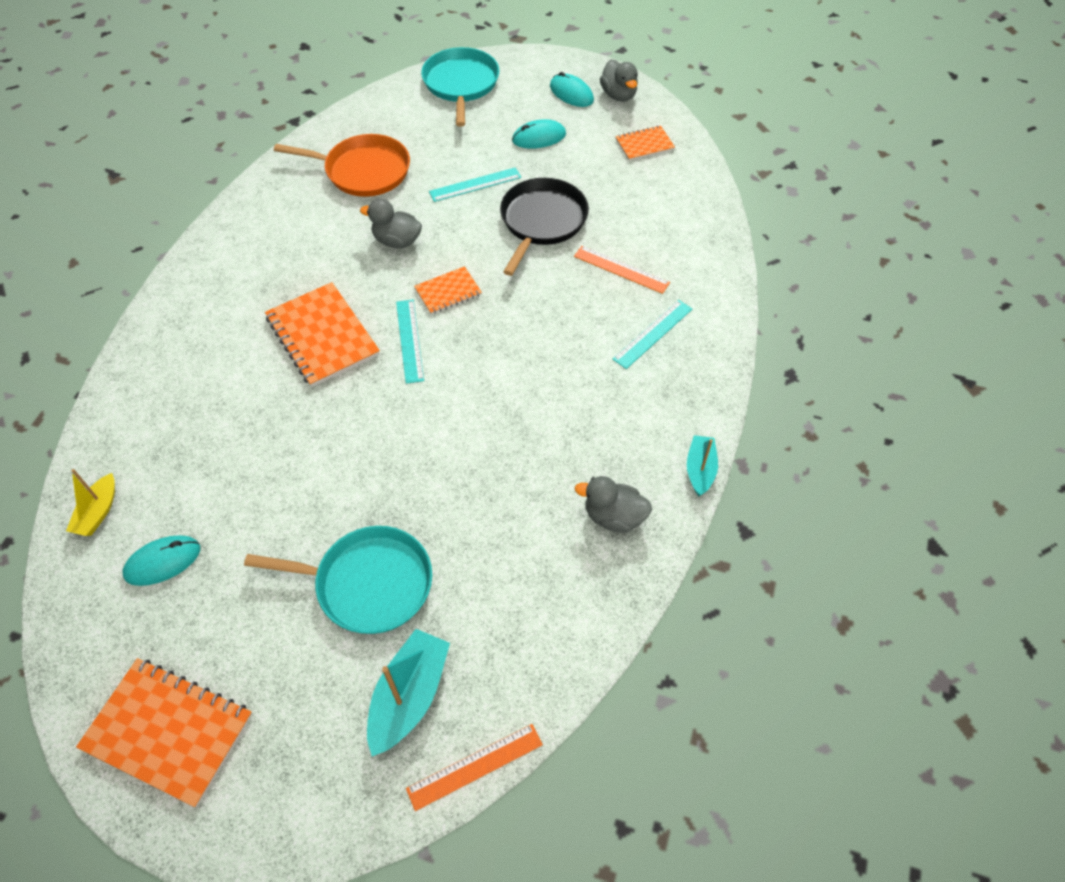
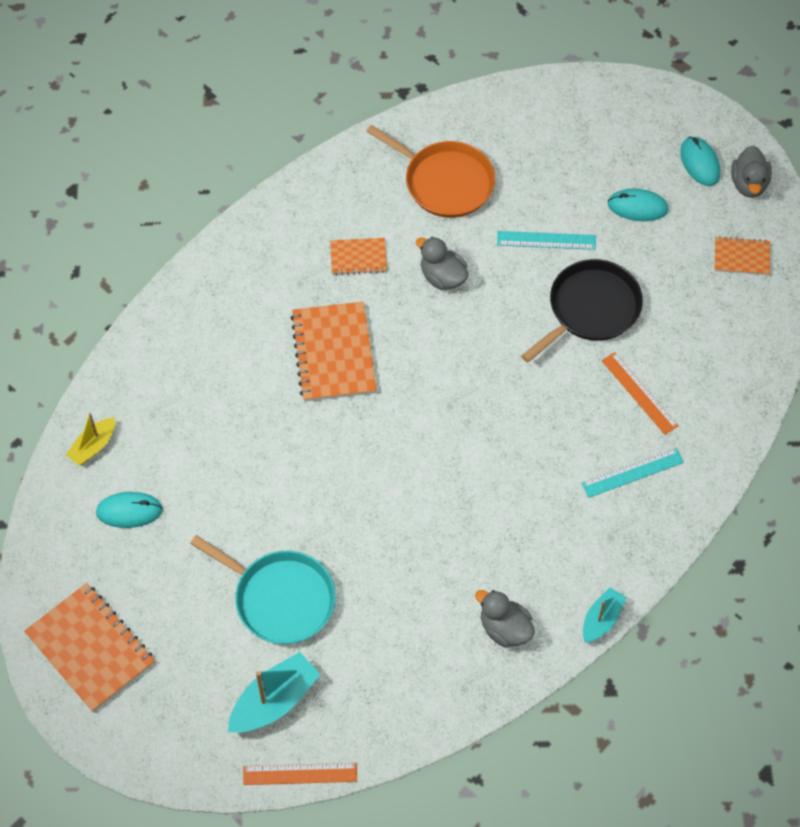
camera: 25 degrees right, 5 degrees up
turquoise ruler [396,300,424,384] -> none
orange notebook [414,266,482,315] -> orange notebook moved to [330,238,387,275]
turquoise pan [421,47,499,127] -> none

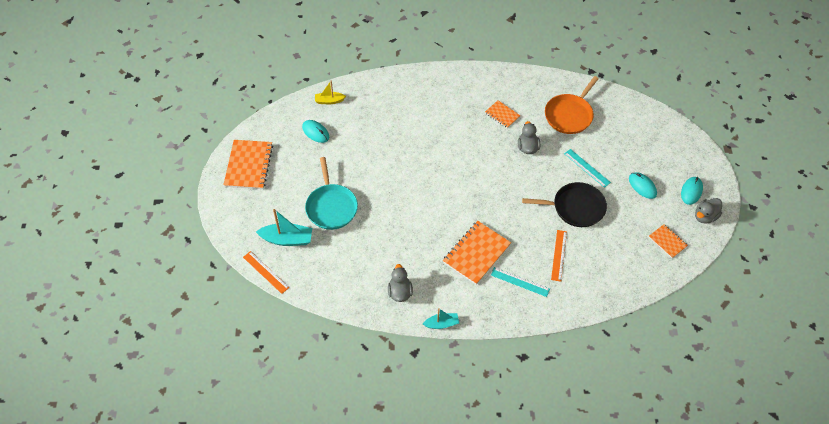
camera: 45 degrees right, 5 degrees down
orange notebook [290,302,377,402] -> orange notebook moved to [443,221,511,285]
orange pan [366,125,495,218] -> orange pan turned 45 degrees clockwise [545,76,599,134]

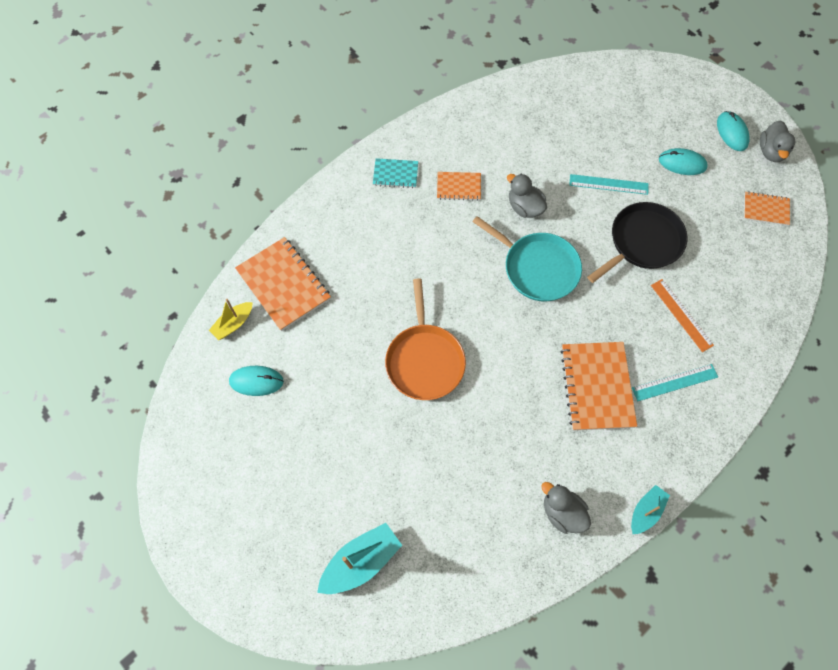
camera: 40 degrees left, 10 degrees up
orange notebook [223,140,273,189] -> orange notebook moved to [235,237,331,331]
orange ruler [243,251,290,294] -> none
turquoise pan [305,157,358,230] -> turquoise pan moved to [473,216,582,302]
orange pan [545,76,599,134] -> orange pan moved to [385,278,466,400]
none -> turquoise notebook [373,158,418,188]

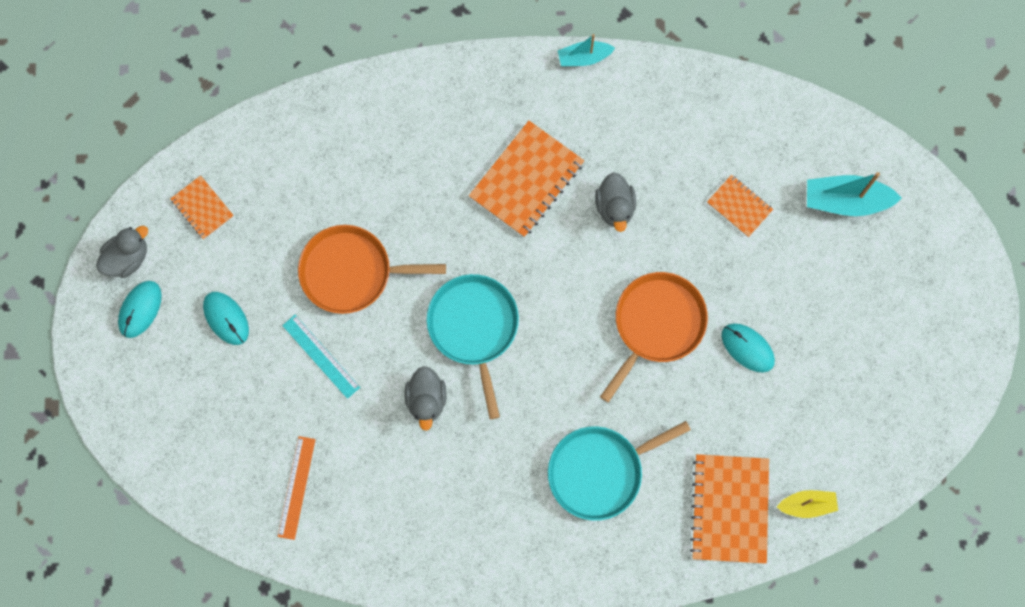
camera: 140 degrees left, 10 degrees up
turquoise mouse [229,366,284,396] -> turquoise mouse moved to [722,324,775,373]
turquoise notebook [373,158,418,188] -> none
orange notebook [437,172,481,201] -> orange notebook moved to [707,175,773,237]
grey duck [541,482,591,534] -> grey duck moved to [595,172,636,232]
black pan [587,202,688,283] -> orange pan [298,225,446,314]
turquoise ruler [632,364,718,401] -> none
orange ruler [651,279,714,352] -> orange ruler moved to [278,436,316,540]
none -> turquoise pan [548,421,691,521]

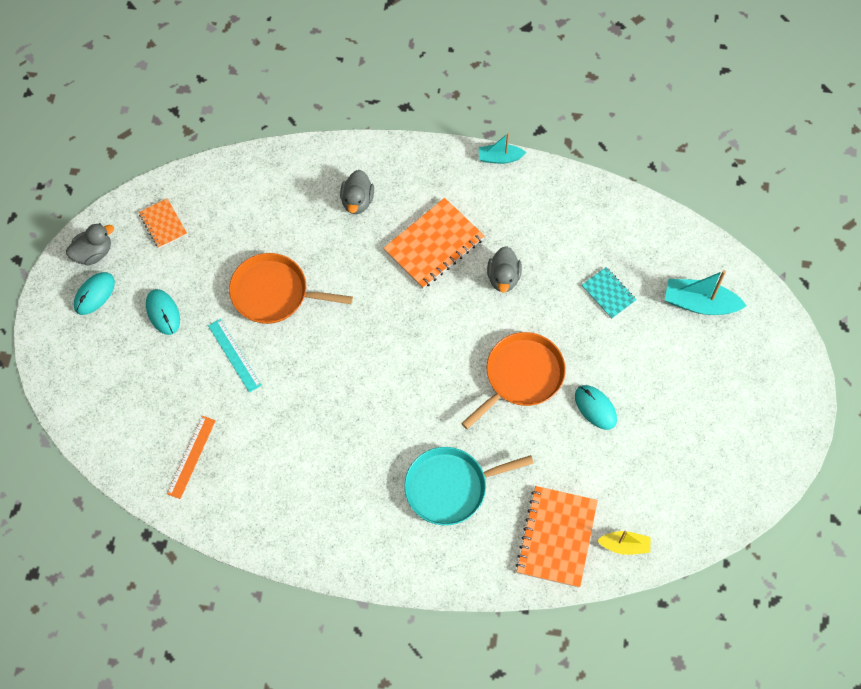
camera: 10 degrees right, 10 degrees down
grey duck [405,366,447,430] -> grey duck moved to [340,170,374,214]
turquoise pan [427,274,519,419] -> none
orange notebook [707,175,773,237] -> turquoise notebook [582,267,637,319]

